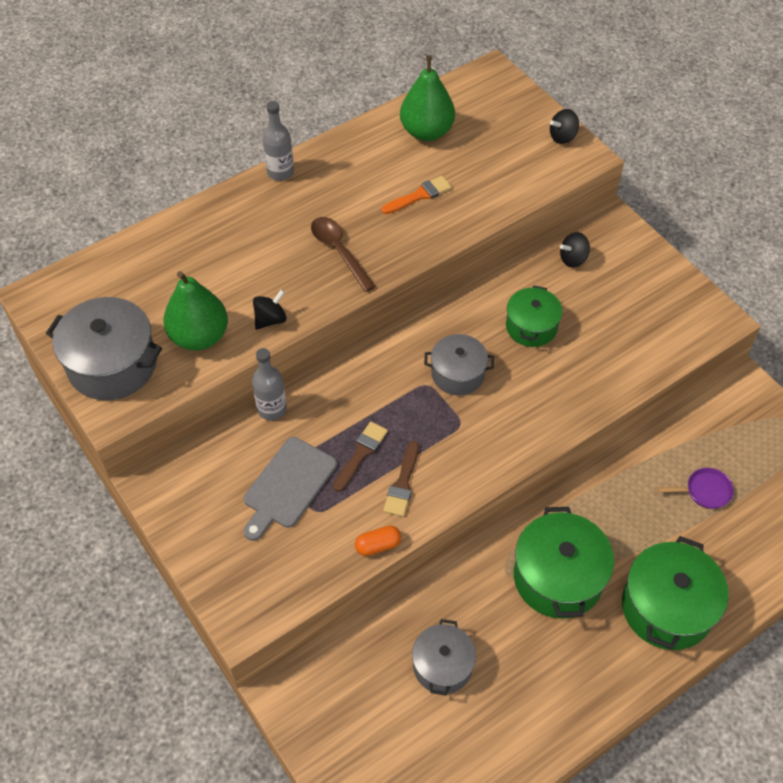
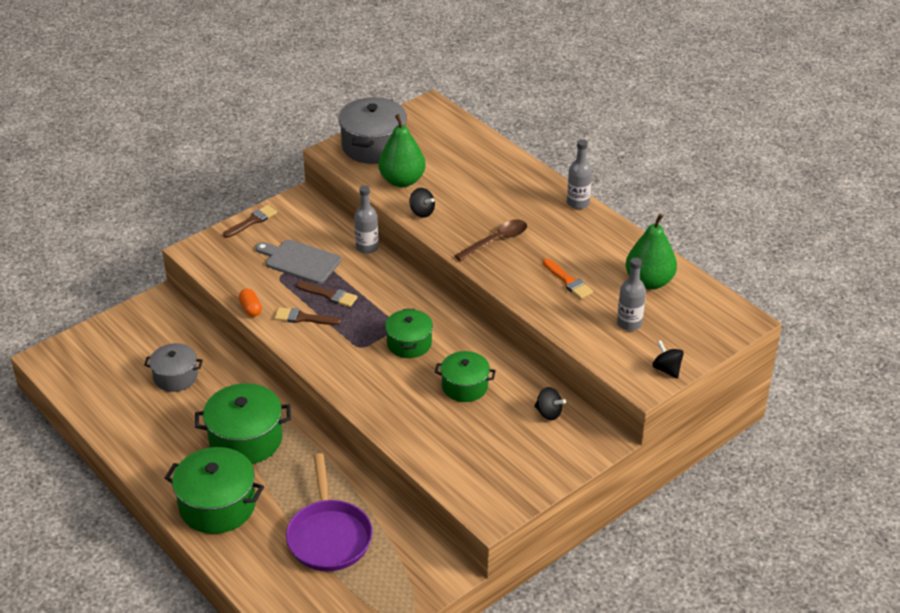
camera: 85 degrees right, 15 degrees down
grey pot [424,334,494,395] -> green pot [385,309,433,358]
black spinning top [560,232,590,267] -> black spinning top turned 150 degrees clockwise [534,387,566,421]
purple pan [658,468,734,509] -> purple pan [286,453,373,571], size x2.08
none -> brown brush [223,205,277,238]
none -> grey bottle [617,257,646,331]

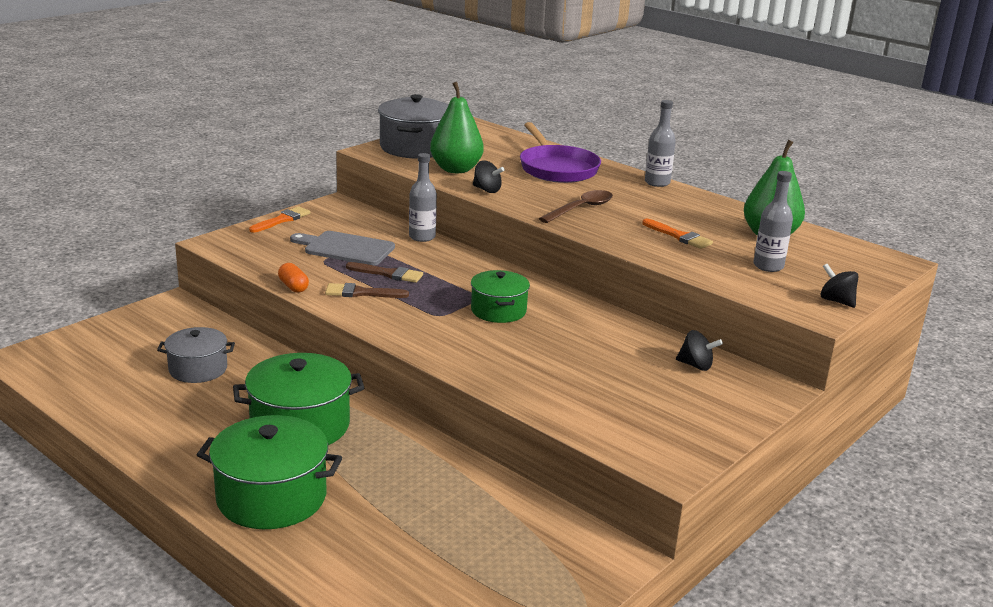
camera: 10 degrees left, 15 degrees down
brown brush [223,205,277,238] -> orange brush [249,206,310,233]
purple pan [286,453,373,571] -> purple pan moved to [520,122,601,183]
green pot [435,351,496,402] -> none

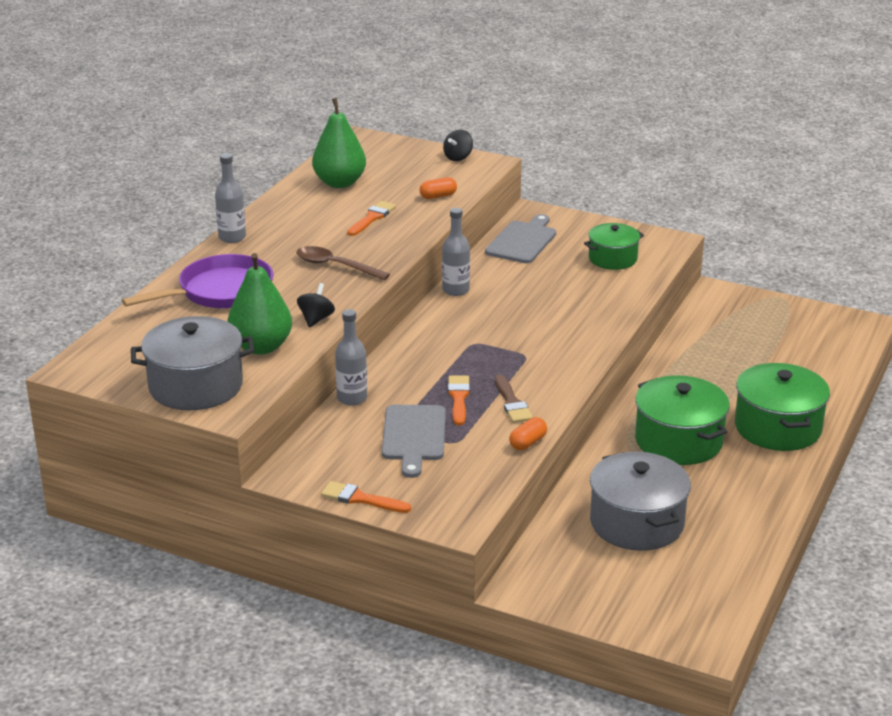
camera: 105 degrees left, 5 degrees up
grey pot [157,327,235,383] -> grey pot [590,452,691,551], size x1.59
brown brush [346,262,423,283] -> orange brush [448,376,470,426]
green pot [471,270,530,323] -> green pot moved to [584,223,644,270]
black spinning top [676,330,723,371] -> grey cutting board [485,214,556,263]
grey bottle [753,171,793,272] -> grey bottle moved to [442,208,470,296]
none -> orange capsule [420,177,457,199]

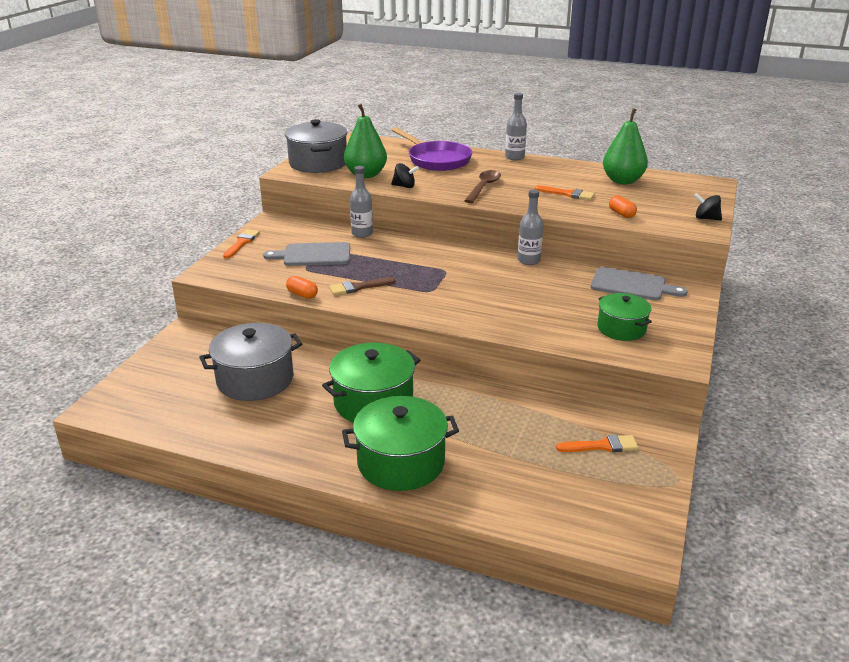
camera: 85 degrees right, 0 degrees up
orange brush [448,376,470,426] -> orange brush moved to [556,435,639,452]

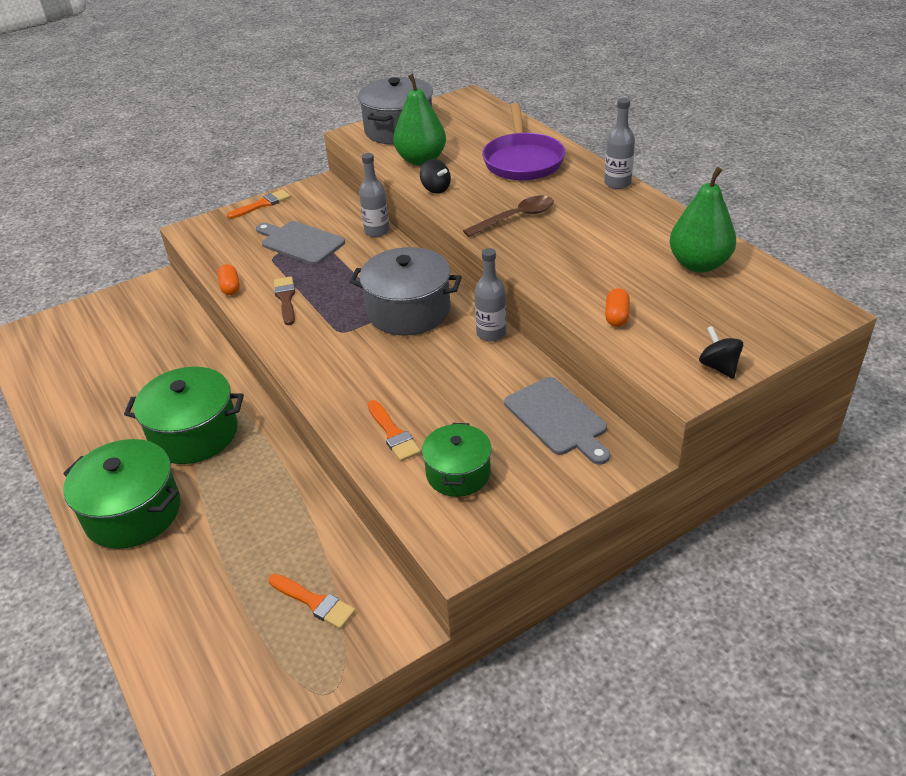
camera: 40 degrees right, 10 degrees up
grey pot [199,323,302,401] -> grey pot moved to [350,247,462,336]
brown brush [329,277,395,295] -> brown brush turned 60 degrees clockwise [274,276,295,325]
orange brush [535,185,595,200] -> orange brush moved to [368,400,421,462]

